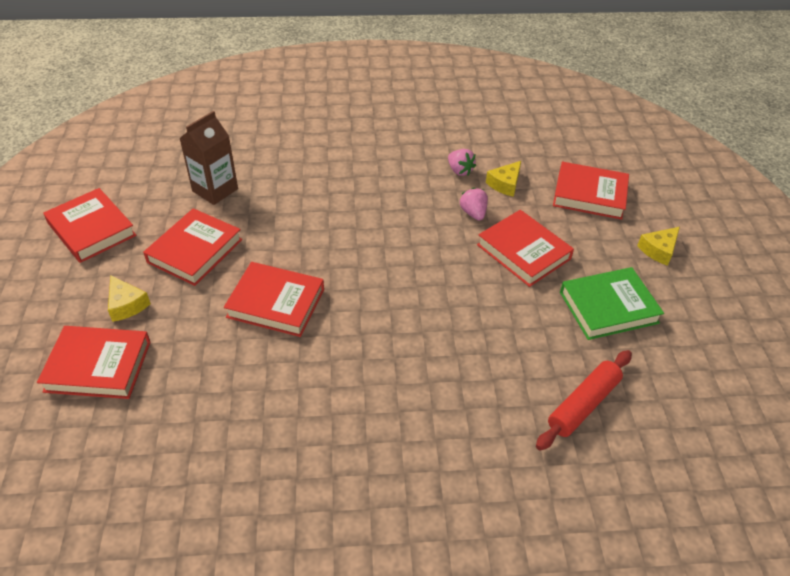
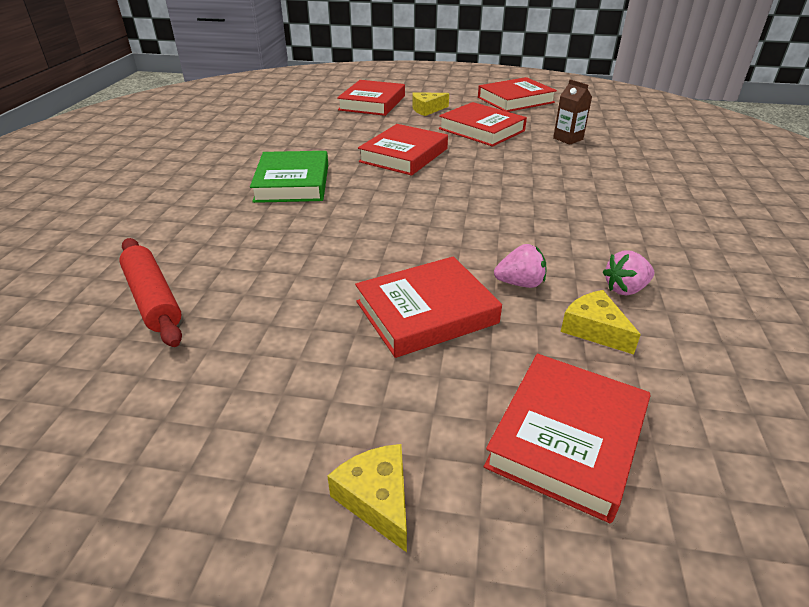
camera: 105 degrees right, 10 degrees down
brown carton [179,111,238,205] -> brown carton [553,79,592,145], size x0.64
green book [560,267,664,340] -> green book moved to [250,151,328,203]

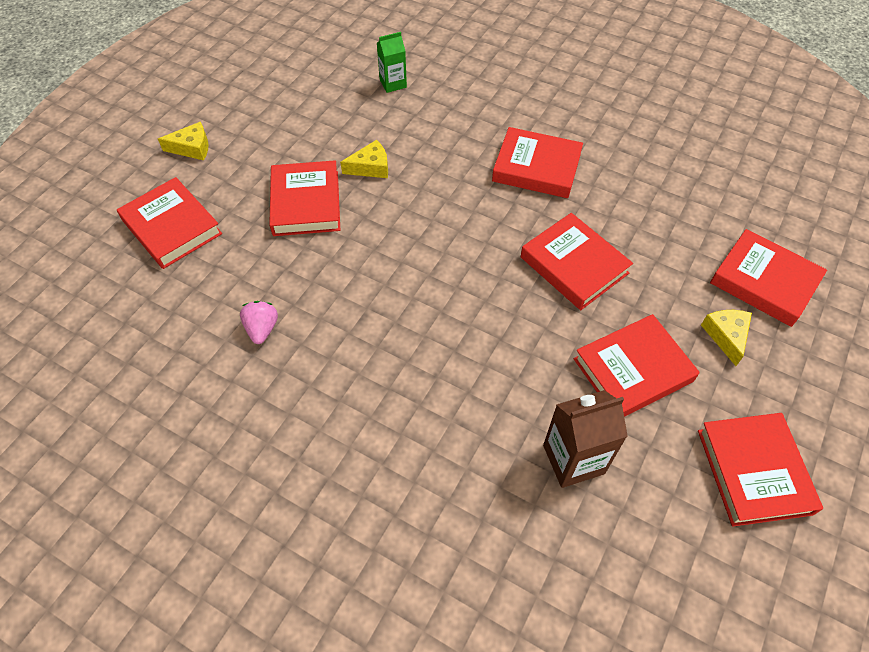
camera: 110 degrees right, 20 degrees up
red rolling pin [119,238,182,347] -> green carton [377,32,407,93]
green book [250,151,328,203] -> red book [492,127,583,198]
pink strawberry [494,244,546,288] -> none
brown carton [553,79,592,145] -> brown carton [543,390,628,488], size x1.56
yellow cheese [561,290,641,355] -> yellow cheese moved to [340,140,388,178]

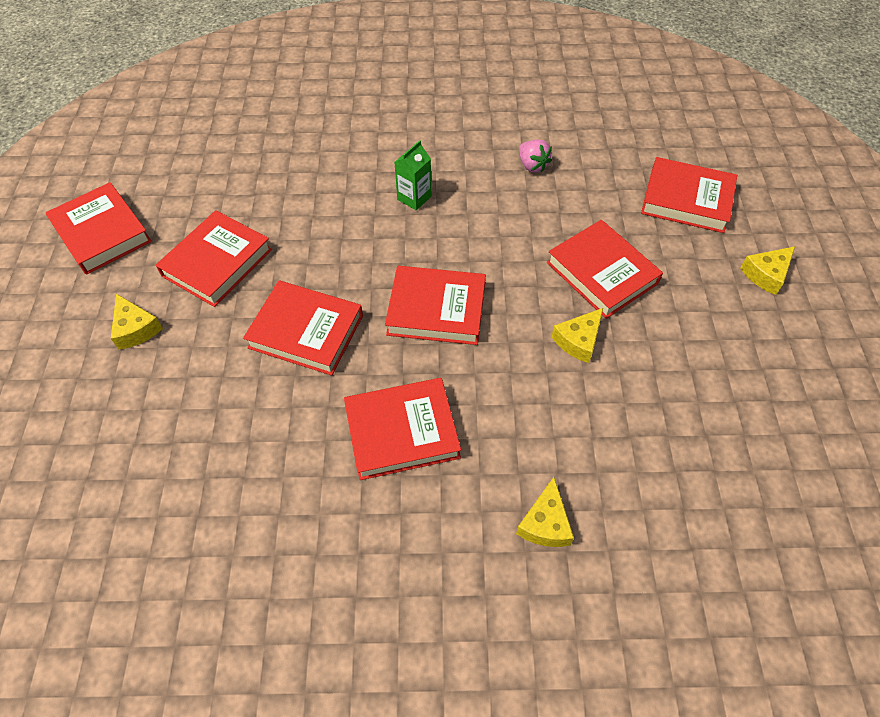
camera: 150 degrees right, 0 degrees up
green carton [377,32,407,93] -> green carton moved to [394,140,431,210]
brown carton [543,390,628,488] -> none
red book [710,229,827,327] -> red book moved to [385,266,486,345]
none -> yellow cheese [516,477,574,547]

